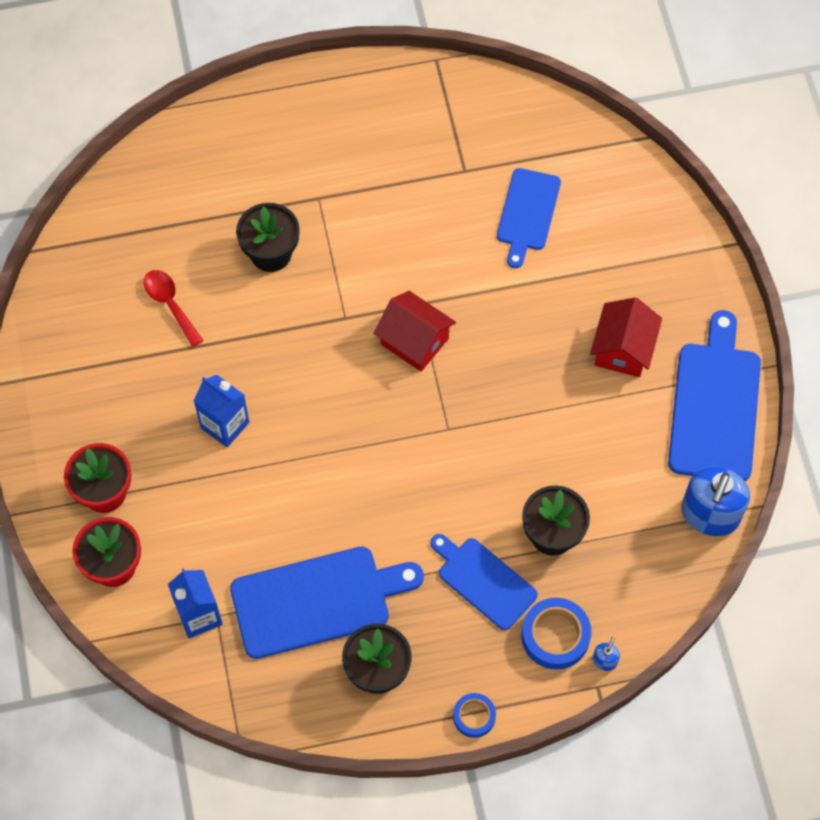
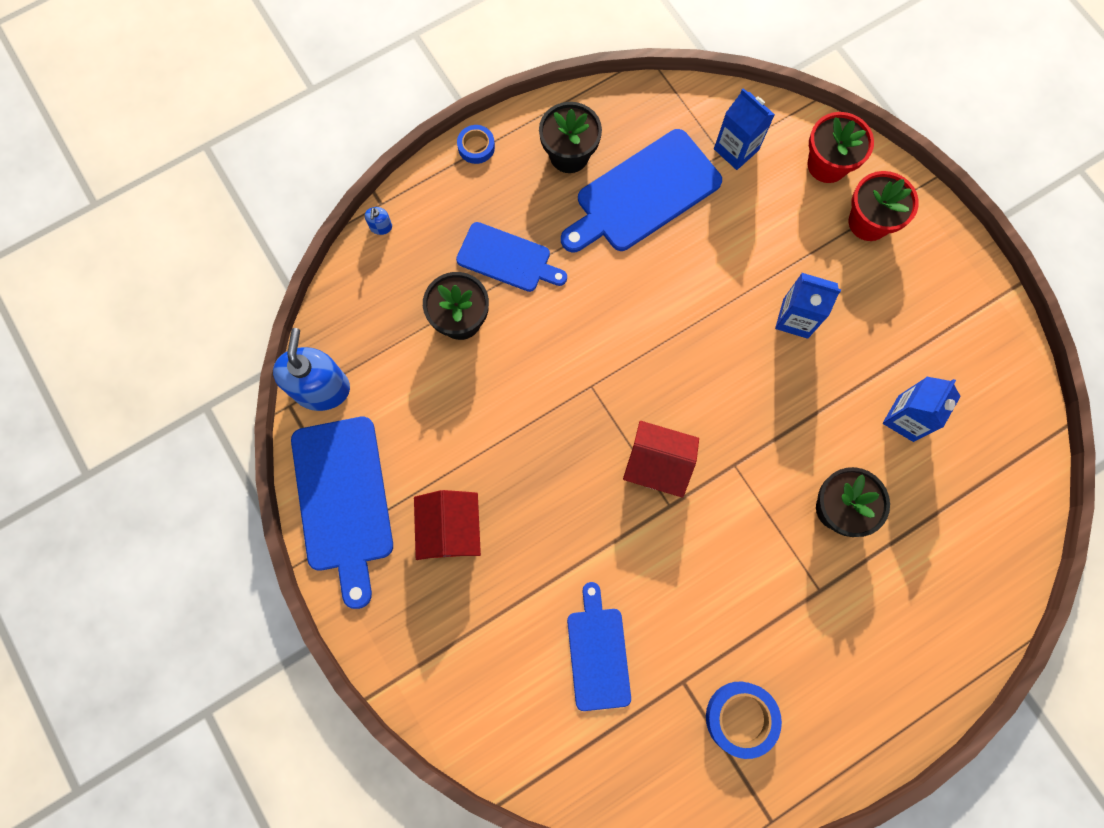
camera: 160 degrees right, 10 degrees up
red spoon [144,270,204,347] -> blue carton [883,377,961,442]
blue tape [521,598,591,670] -> blue tape moved to [706,682,782,759]

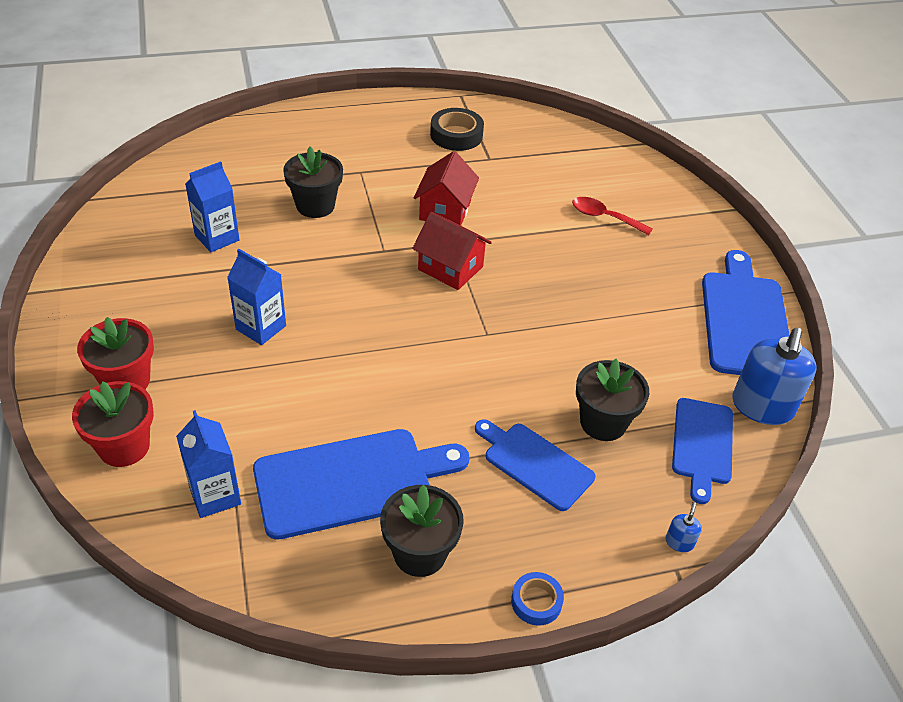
camera: 165 degrees left, 30 degrees down
red house [414,490,481,560] -> red house moved to [414,151,479,226]
blue cutting board [567,582,631,711] -> blue cutting board moved to [672,398,733,504]
blue tape [706,682,782,759] -> black tape [430,108,484,151]
none -> red spoon [572,197,653,235]

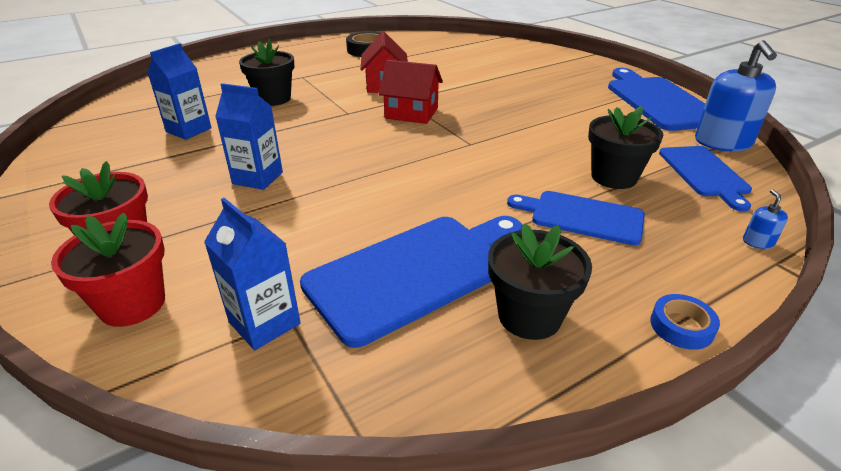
camera: 15 degrees left, 10 degrees down
red spoon [572,197,653,235] -> none

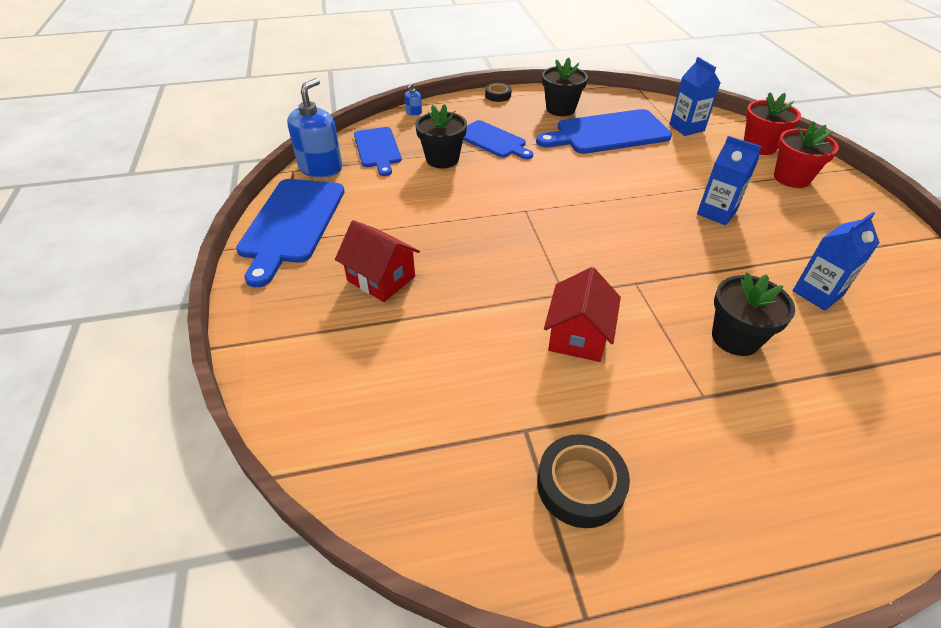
camera: 160 degrees left, 10 degrees up
red house [379,60,443,124] -> red house moved to [335,220,420,302]
blue tape [650,294,720,350] -> black tape [485,83,512,102]
blue cutting board [659,146,752,212] -> blue cutting board turned 150 degrees clockwise [354,127,402,176]

